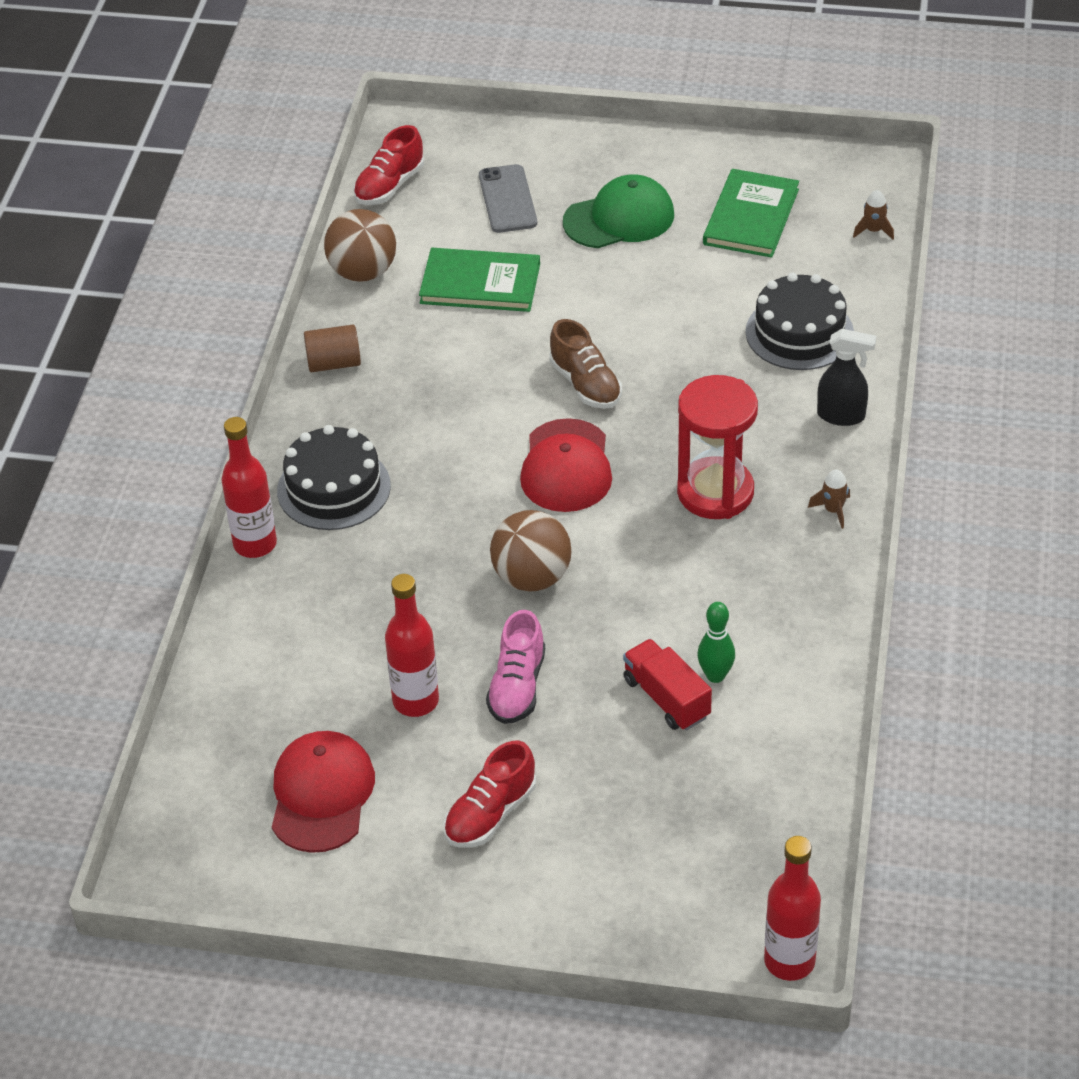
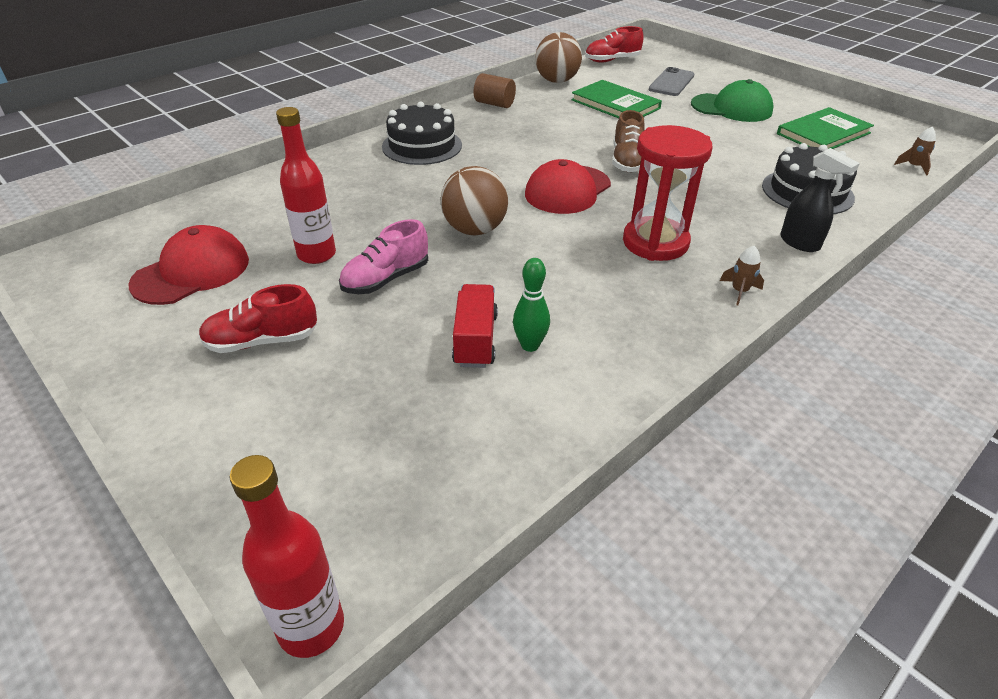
camera: 35 degrees right, 5 degrees down
red bottle [221,417,277,558] -> none

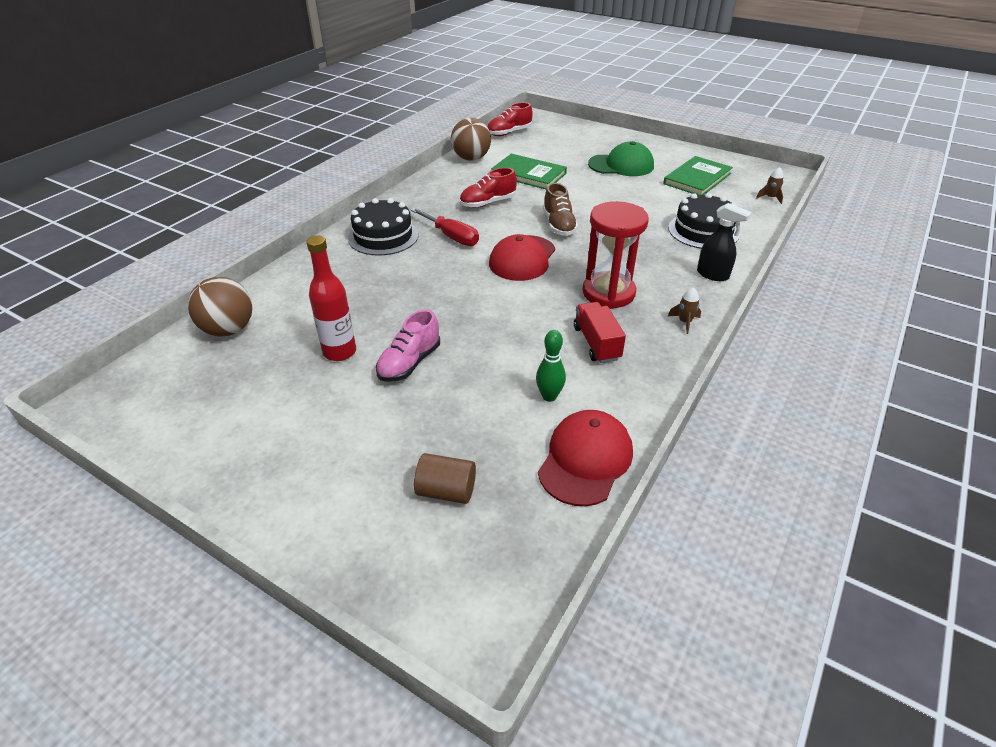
camera: 15 degrees left, 0 degrees up
red cap [128,225,249,305] -> red cap moved to [538,410,633,506]
red shoe [199,284,317,353] -> red shoe moved to [460,168,517,208]
red bottle [230,455,344,658] -> none
brown ball [441,166,508,235] -> brown ball moved to [188,277,252,337]
red truck [452,284,498,368] -> red truck moved to [574,302,626,363]
brown cylinder [473,73,516,108] -> brown cylinder moved to [414,453,476,504]
grey phone [649,67,694,96] -> none
none -> red screwdriver [410,208,479,246]

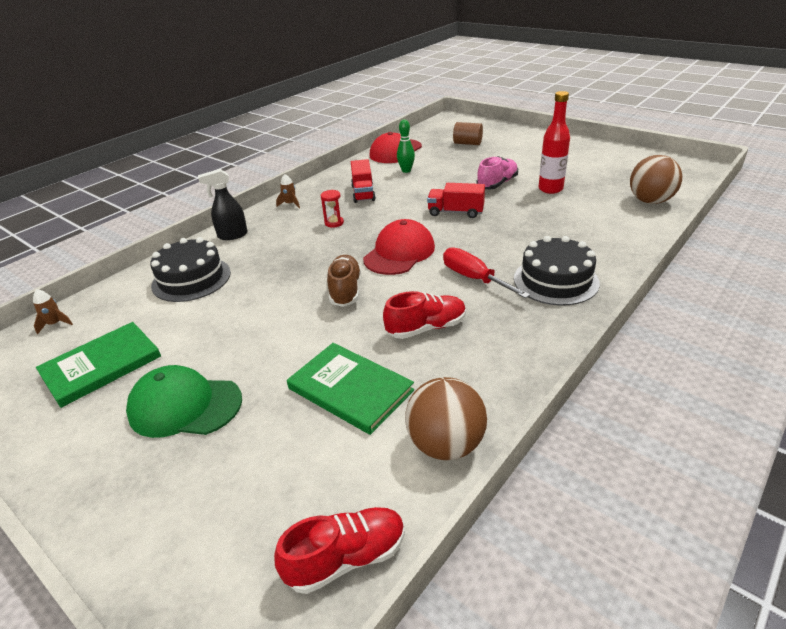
camera: 170 degrees left, 5 degrees down
red hourglass [582,201,649,309] -> red hourglass [320,190,344,228], size x0.42
black spray bottle [697,203,752,281] -> black spray bottle turned 60 degrees counterclockwise [198,169,248,240]
none -> red truck [427,183,485,218]

